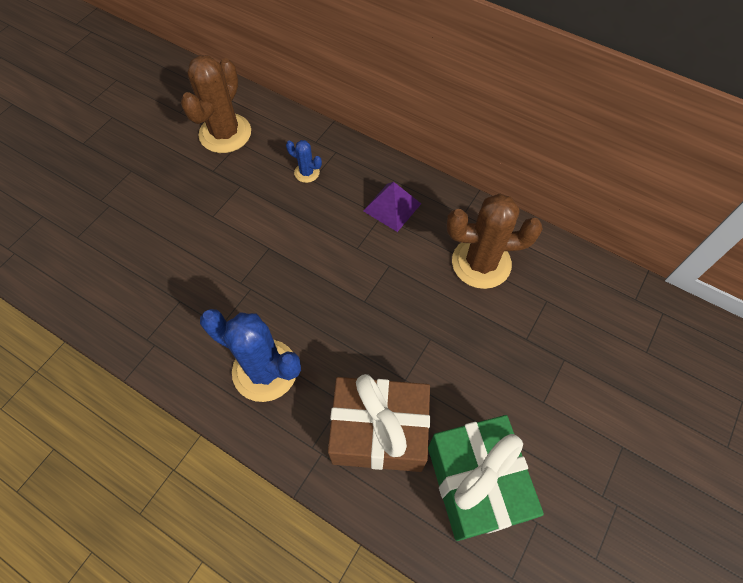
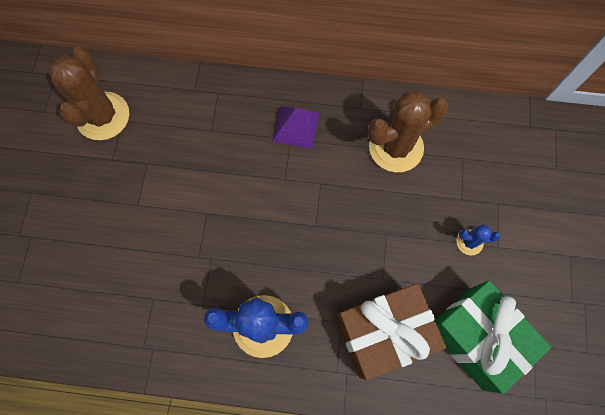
camera: 25 degrees left, 10 degrees up
blue cactus [286,140,322,183] -> blue cactus moved to [456,224,501,255]

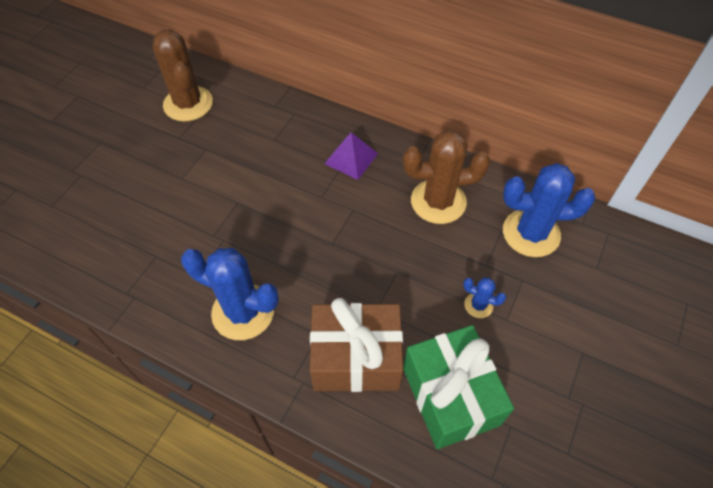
camera: 20 degrees right, 15 degrees down
brown cactus [48,47,129,140] -> brown cactus turned 45 degrees counterclockwise [153,29,213,122]
none -> blue cactus [503,163,595,257]

